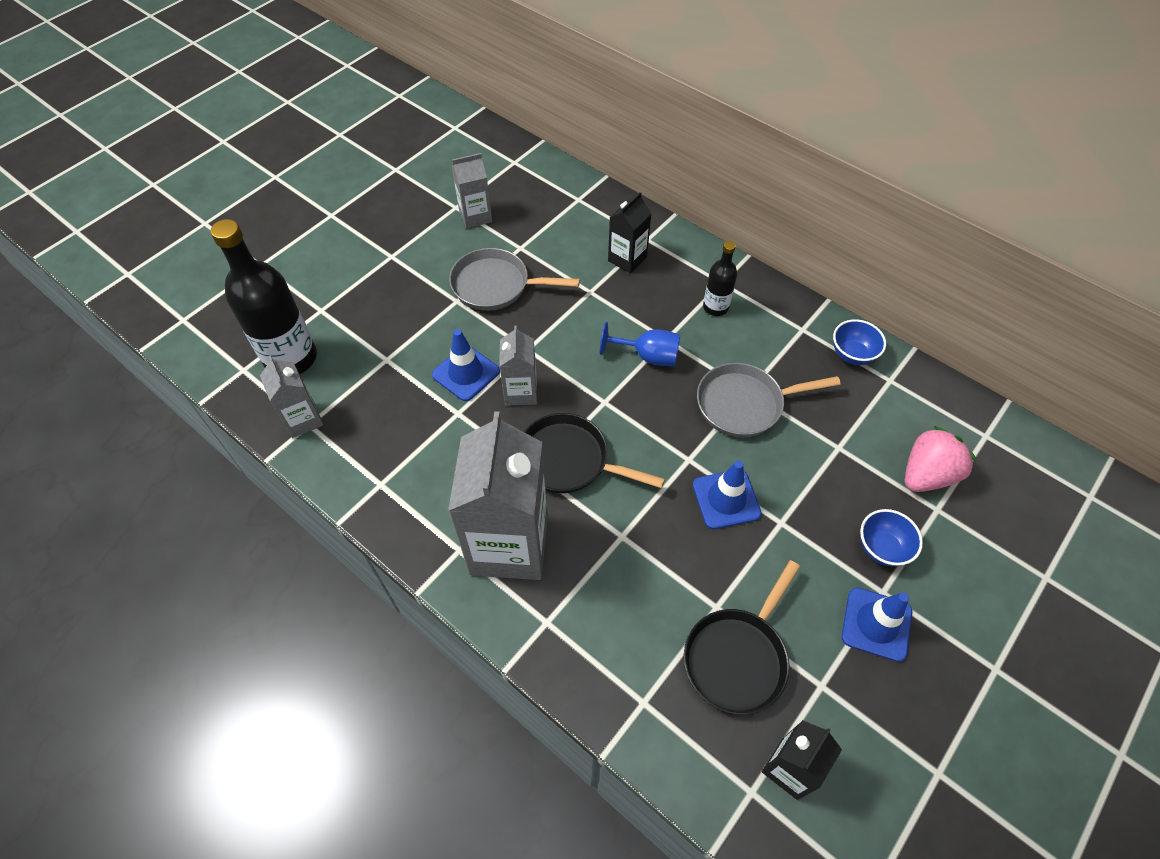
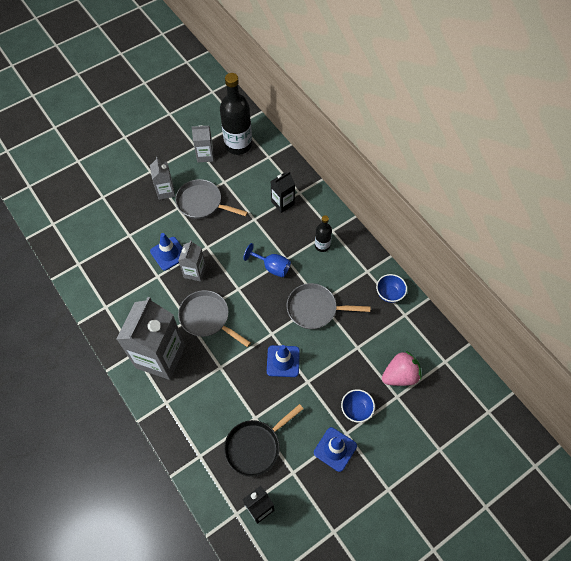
camera: 15 degrees right, 5 degrees up
black bottle [211,219,317,374] -> black bottle moved to [220,73,252,155]
grey carton [260,355,323,438] -> grey carton moved to [150,157,175,200]
black pan [524,413,665,493] -> grey pan [178,290,251,347]

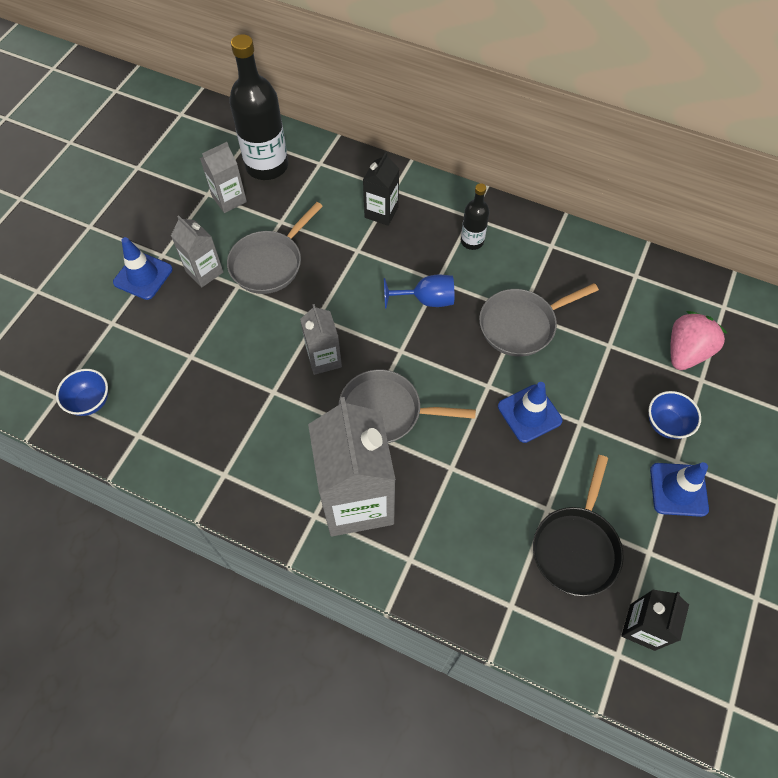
camera: 30 degrees left, 0 degrees up
blue traffic cone [150,233,183,271] -> blue traffic cone moved to [113,237,173,300]
grey pan [175,179,248,219] -> grey pan turned 45 degrees counterclockwise [227,202,323,294]
blue bowl [376,274,407,303] -> blue bowl moved to [56,369,108,416]

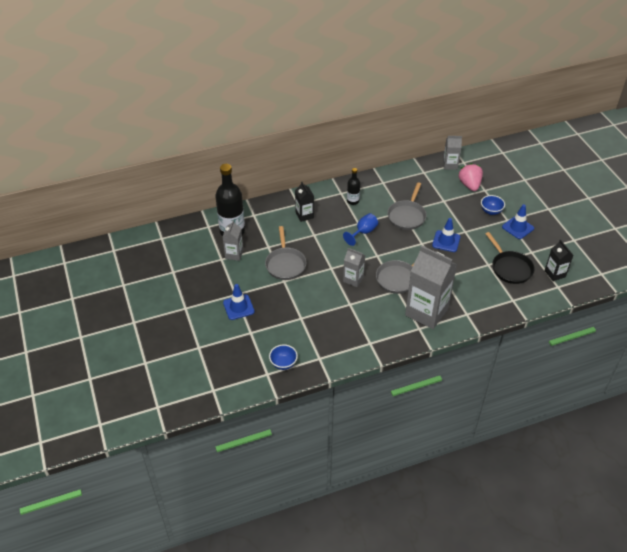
camera: 45 degrees left, 15 degrees down
grey carton [171,215,223,287] -> grey carton moved to [443,136,462,170]

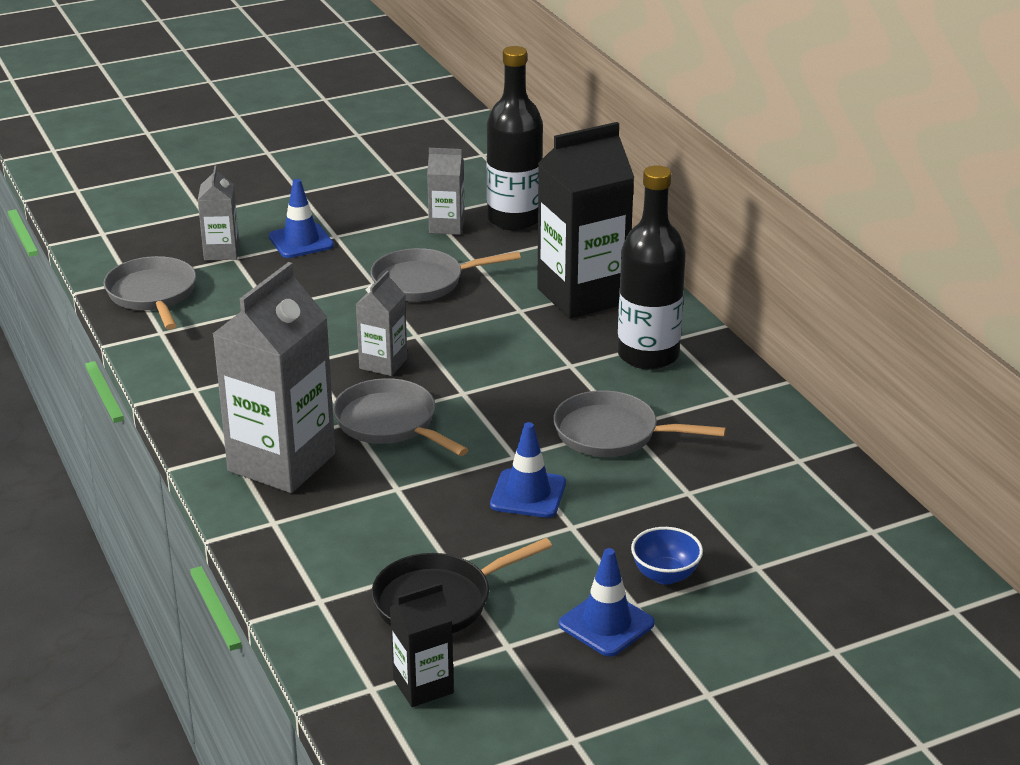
camera: 85 degrees right, 15 degrees down
blue bowl [269,344,298,370] -> grey pan [104,256,196,330]
black carton [295,182,314,222] -> black carton [537,122,635,319], size x1.99
blue goblet [343,213,378,246] -> none
black bottle [347,168,360,205] -> black bottle [618,165,686,370], size x1.95
grey carton [443,136,462,170] -> grey carton moved to [198,166,239,260]
pink strawberry [458,163,483,191] -> none

